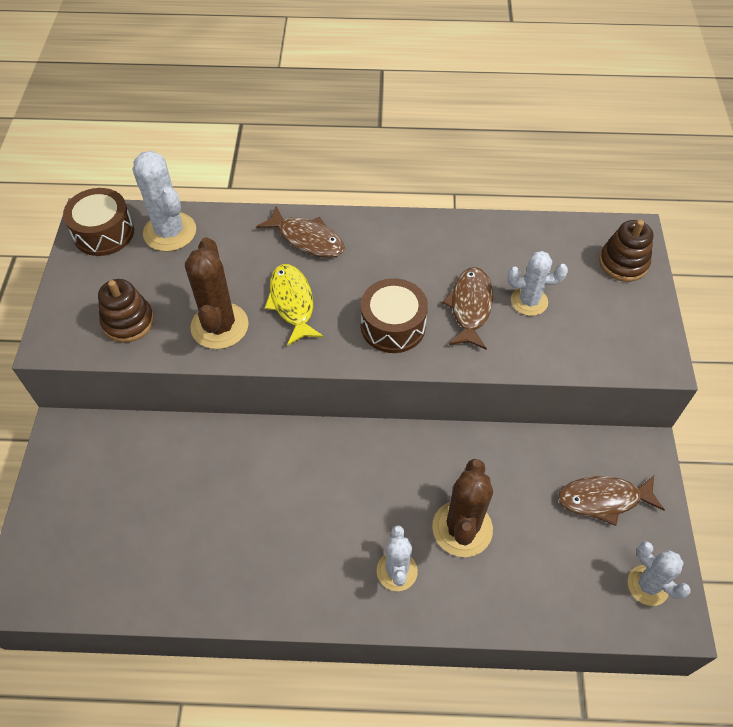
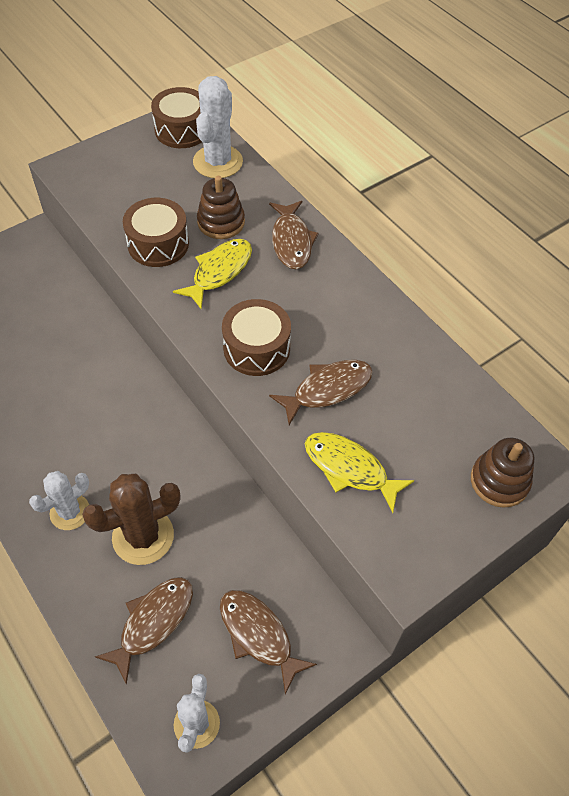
camera: 50 degrees right, 0 degrees up
brown stacking toy [98,279,154,343] -> brown stacking toy moved to [197,176,245,239]
brown cactus [185,237,249,349] -> brown drum [123,198,189,267]
white cactus [508,251,568,316] -> none
none -> brown fish [95,577,193,685]
none -> yellow fish [305,432,414,513]

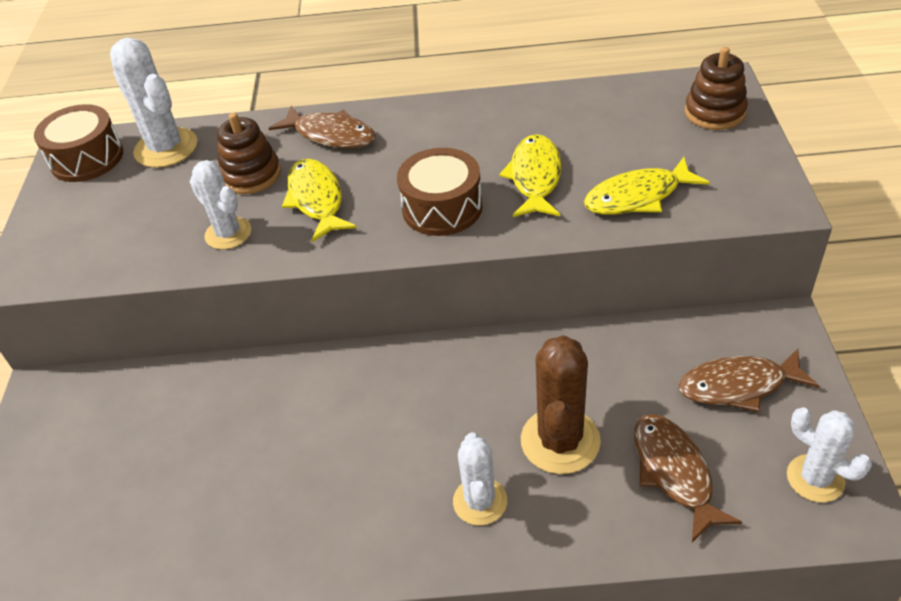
camera: 50 degrees left, 10 degrees down
brown drum [123,198,189,267] -> white cactus [190,160,251,249]
brown fish [269,360,373,425] -> yellow fish [499,134,562,217]

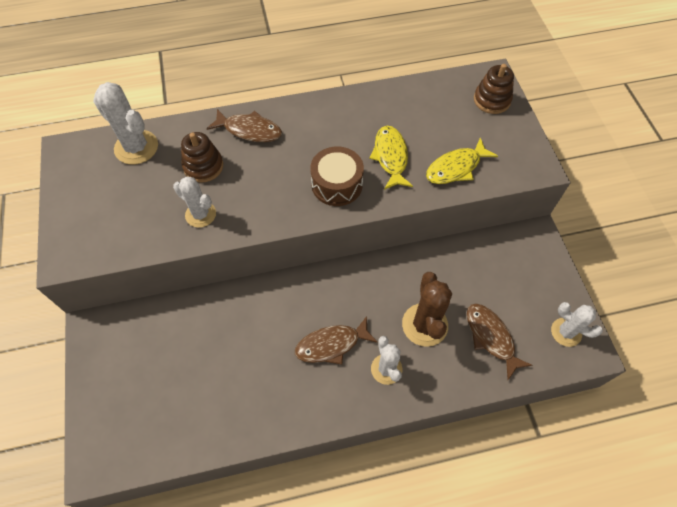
camera: 15 degrees left, 15 degrees up
brown drum [34,104,123,182] -> none
yellow fish [282,159,357,242] -> none
brown fish [679,349,819,412] -> brown fish moved to [295,316,378,365]

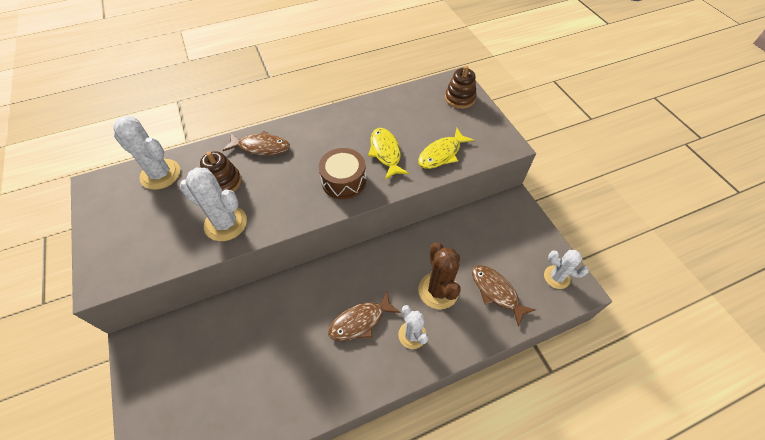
camera: 10 degrees left, 5 degrees down
white cactus [173,176,216,228] -> white cactus [180,168,247,241], size x1.52

